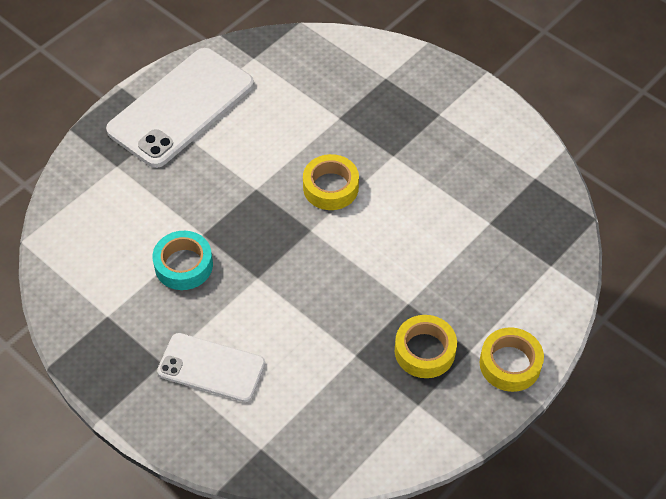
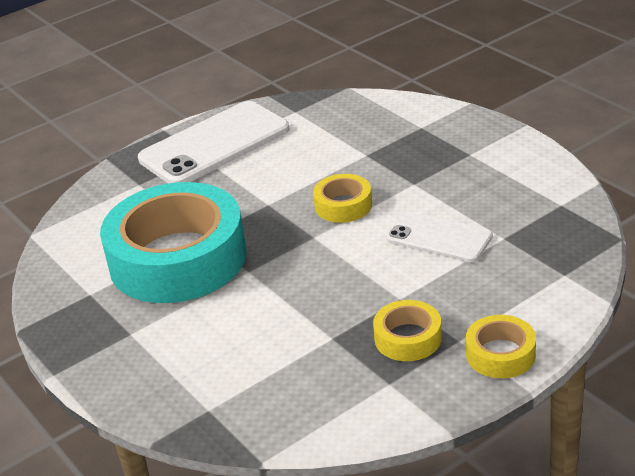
camera: 15 degrees right, 20 degrees down
turquoise tape [152,231,213,290] -> turquoise tape [100,182,246,303], size x2.30
white phone [157,333,265,402] -> white phone moved to [386,212,493,262]

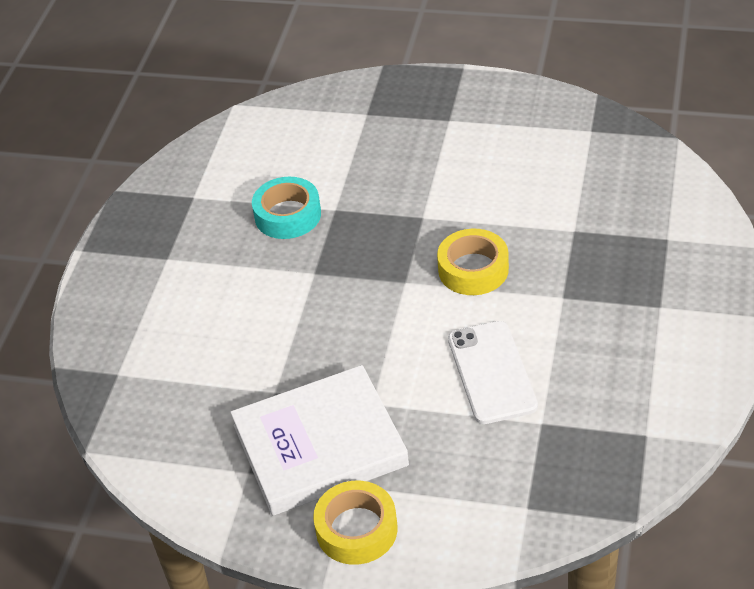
camera: 50 degrees right, 10 degrees up
turquoise tape [100,182,246,303] -> turquoise tape [252,177,321,239], size x0.43
white phone [138,101,290,183] -> none
yellow tape [373,300,442,361] -> white book [230,365,409,516]

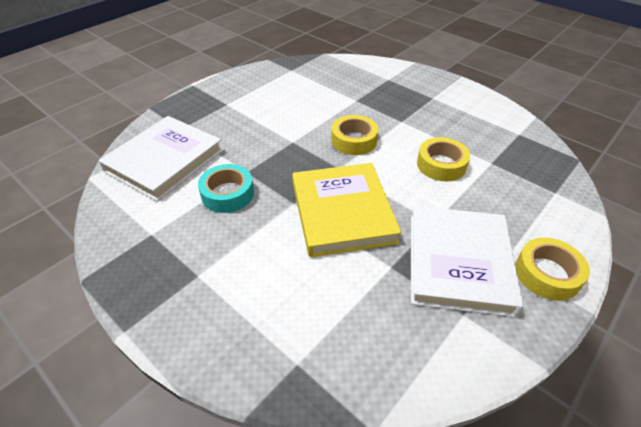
camera: 65 degrees left, 0 degrees up
white phone [448,321,538,424] -> yellow tape [417,137,470,181]
none -> white book [98,116,223,202]
none -> yellow book [292,163,401,257]

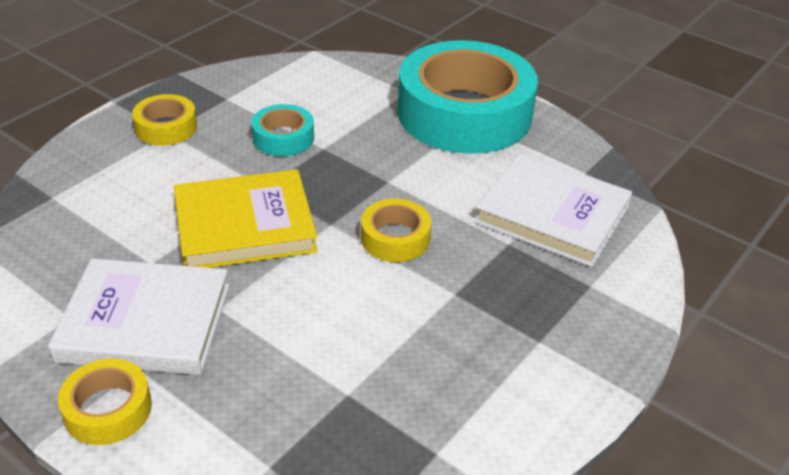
camera: 85 degrees right, 5 degrees down
white book [98,116,223,202] -> white book moved to [474,153,632,267]
yellow tape [417,137,470,181] -> yellow tape moved to [132,94,197,146]
none -> turquoise tape [398,40,538,154]

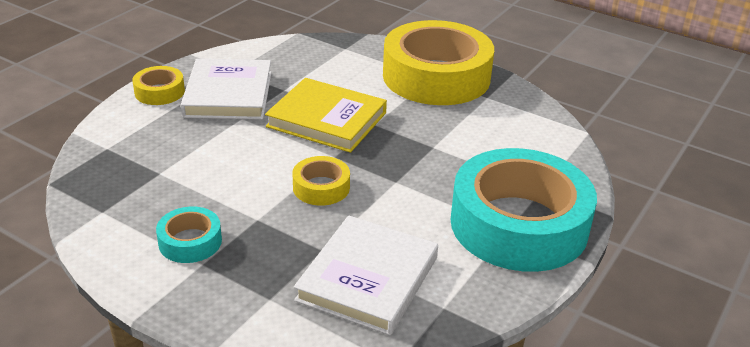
camera: 85 degrees right, 5 degrees down
yellow tape [132,94,197,146] -> yellow tape [383,20,494,105], size x2.30
yellow book [174,169,318,268] -> yellow book turned 45 degrees counterclockwise [265,78,387,153]
turquoise tape [251,104,314,156] -> turquoise tape moved to [156,207,222,263]

